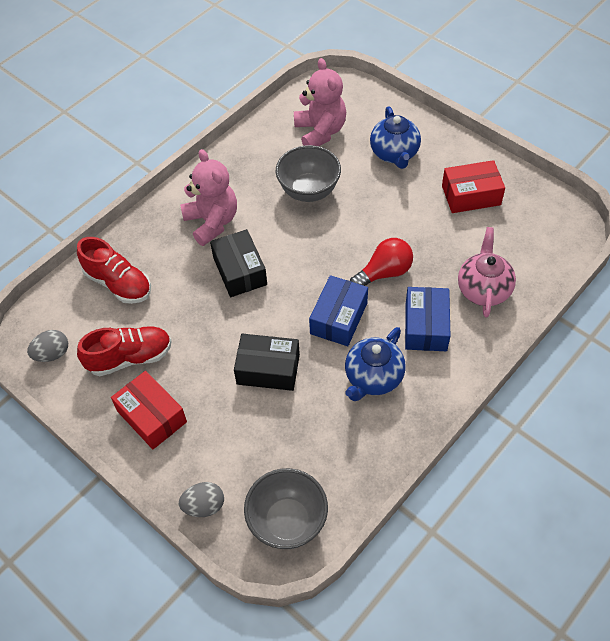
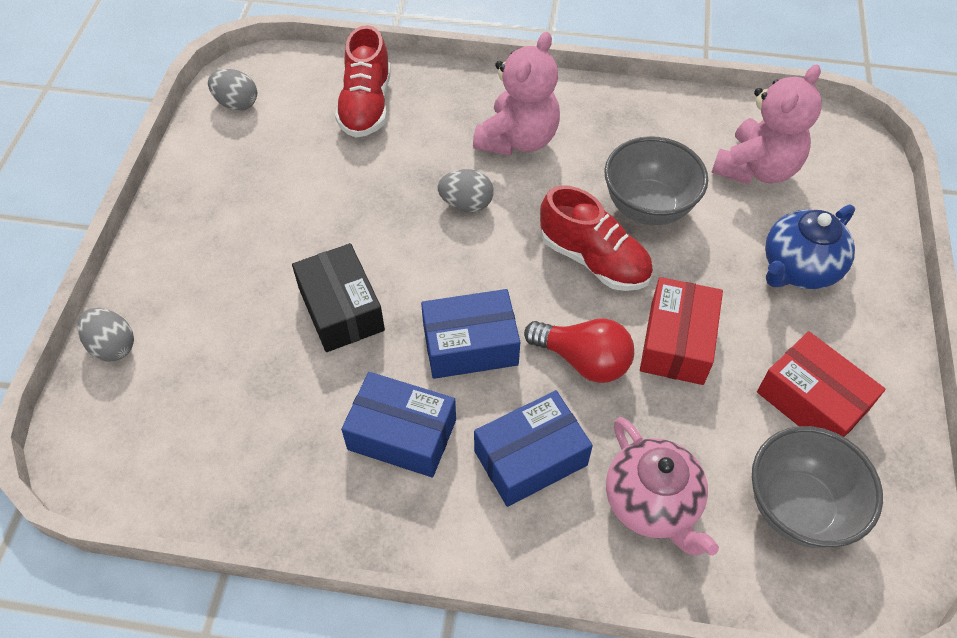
camera: 55 degrees right, 0 degrees up
red shoe [77,326,172,376] -> red shoe moved to [540,185,653,291]
red box [111,371,187,449] -> red box moved to [640,277,723,385]
black box [210,229,267,297] -> grey egg [438,169,494,212]
grey bowl [244,468,328,549] -> grey bowl moved to [752,426,883,548]
blue teapot [345,327,406,401] -> blue box [341,372,456,478]
pink teapot [458,227,516,318] -> pink teapot turned 90 degrees clockwise [606,417,719,556]

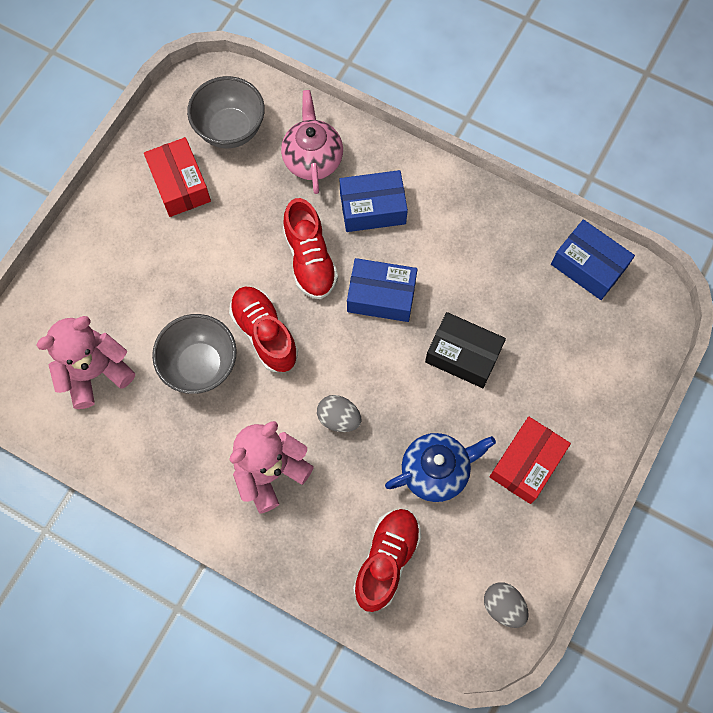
camera: 160 degrees left, 15 degrees up
grey egg [78,308,134,362] -> none
black box [292,243,385,352] -> black box turned 60 degrees counterclockwise [425,312,506,388]
blue box [341,372,456,478] -> blue box moved to [551,219,635,300]
red light bulb [524,319,634,383] -> red shoe [283,198,338,299]
red box [640,277,723,385] -> red box moved to [489,417,571,504]
blue teapot [765,205,855,289] -> blue teapot moved to [385,433,496,502]

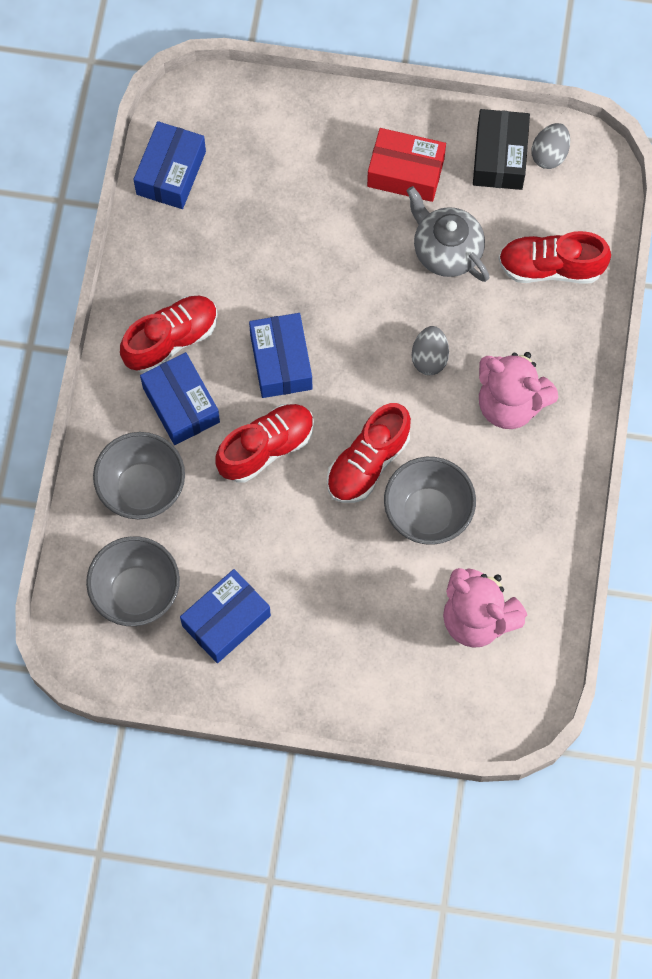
camera: 110 degrees left, 0 degrees up
red box [144,137,211,217] -> blue box [180,569,271,663]
pink teapot [281,90,343,194] -> grey bowl [93,432,185,519]
blue teapot [385,433,496,502] -> grey teapot [407,186,489,282]
black box [425,312,506,388] -> black box moved to [473,109,530,190]
none -> red shoe [120,296,218,373]

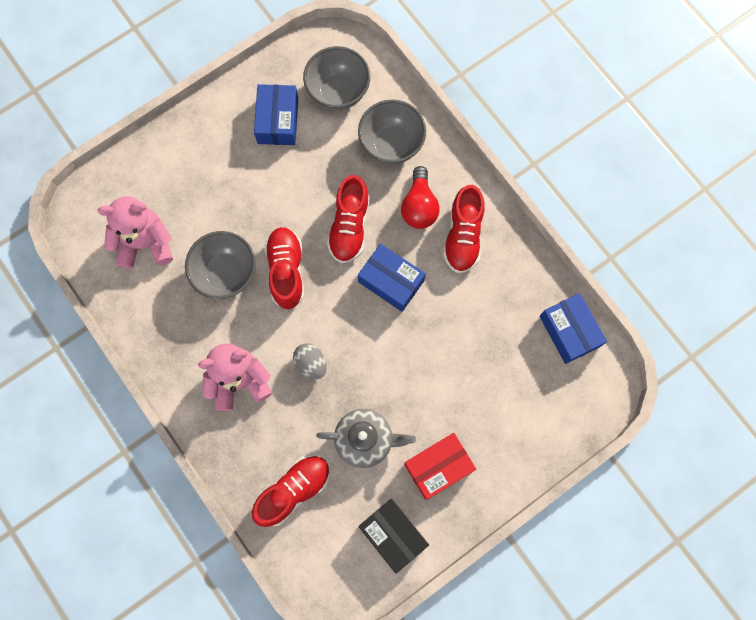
camera: 135 degrees right, 5 degrees up
blue box [140,352,220,445] -> red light bulb [401,166,440,229]
grey egg [531,123,570,169] -> none

